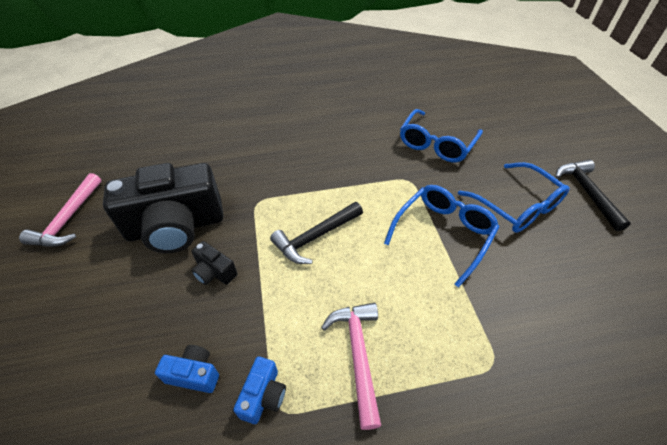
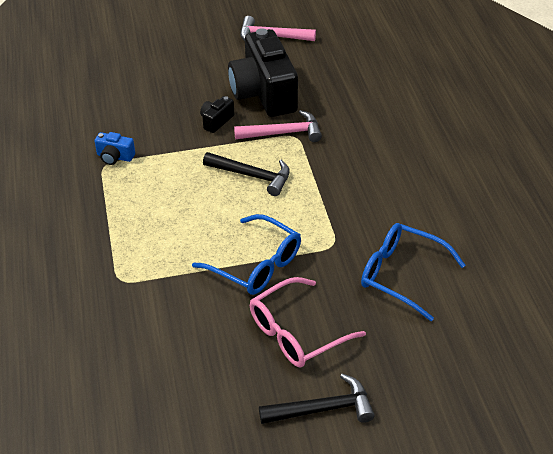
camera: 90 degrees right, 5 degrees down
blue camera [155,345,219,393] -> none
black hammer [270,202,363,264] -> black hammer turned 150 degrees clockwise [203,152,290,196]
pink hammer [321,303,381,430] -> pink hammer moved to [234,110,322,142]
blue glasses [458,162,570,233] -> pink glasses [250,277,366,368]

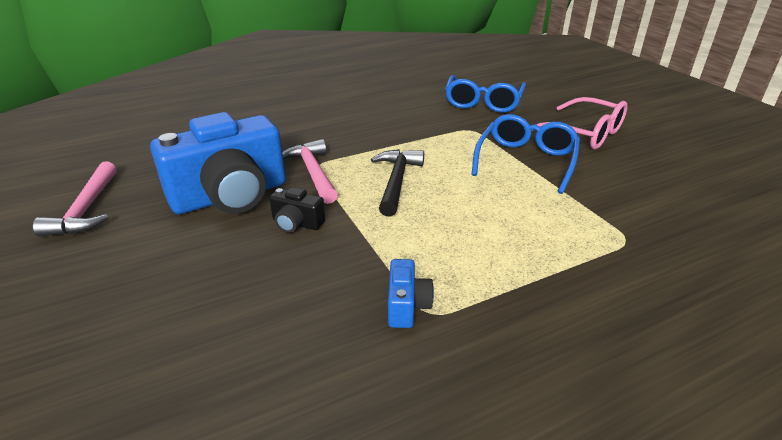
camera: 105 degrees left, 10 degrees down
black camera [228,28,298,117] -> blue camera [150,112,286,214]
black hammer [259,374,375,424] -> none

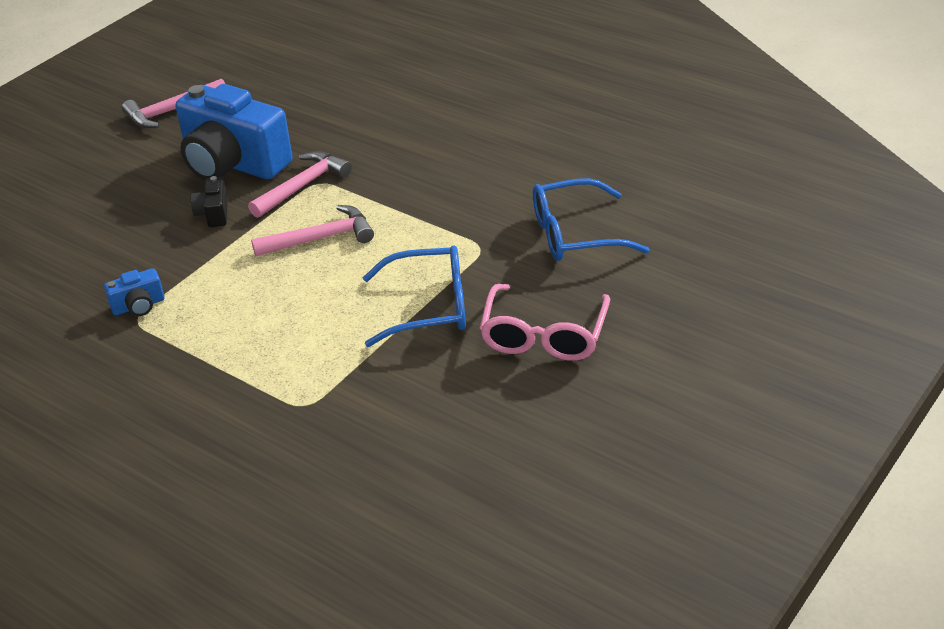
camera: 65 degrees right, 5 degrees up
black hammer [371,149,424,217] -> pink hammer [251,205,374,256]

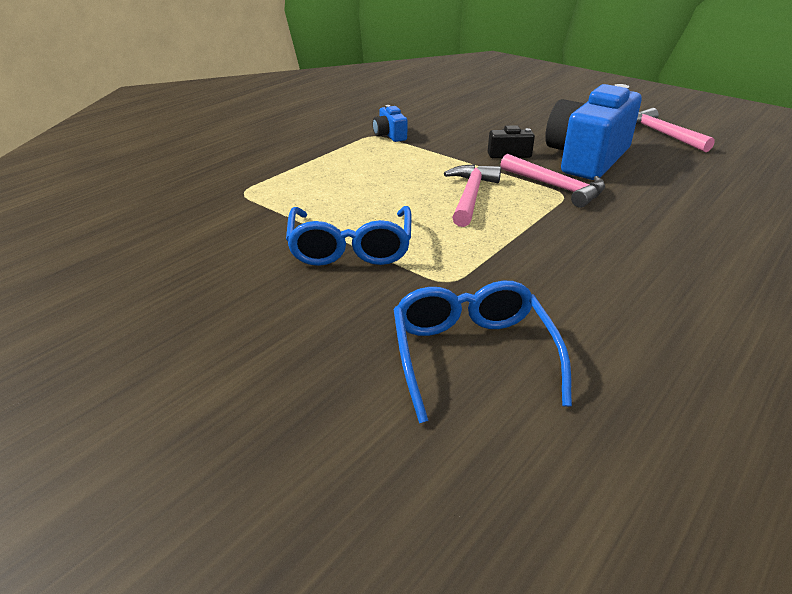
camera: 90 degrees right, 5 degrees down
pink hammer [251,205,374,256] -> pink hammer turned 150 degrees counterclockwise [444,164,501,227]
pink glasses [480,284,610,361] -> none

